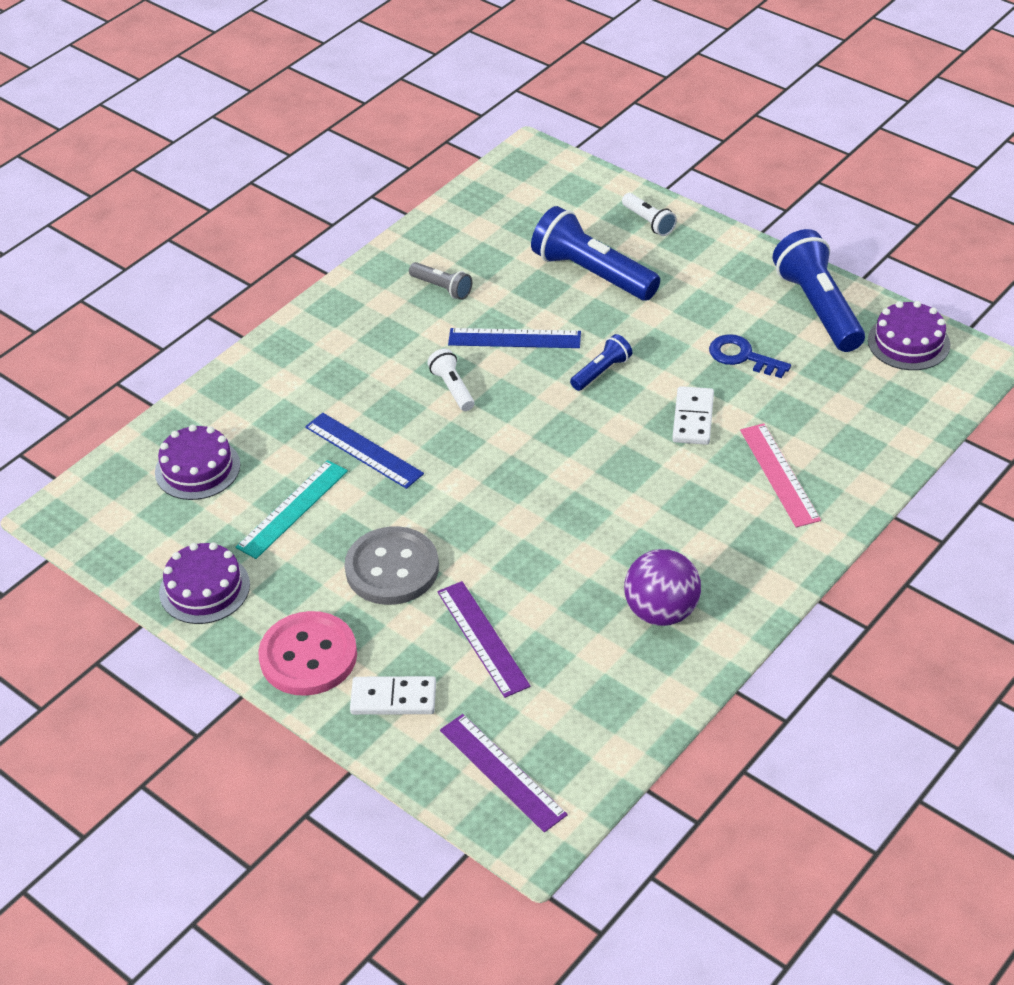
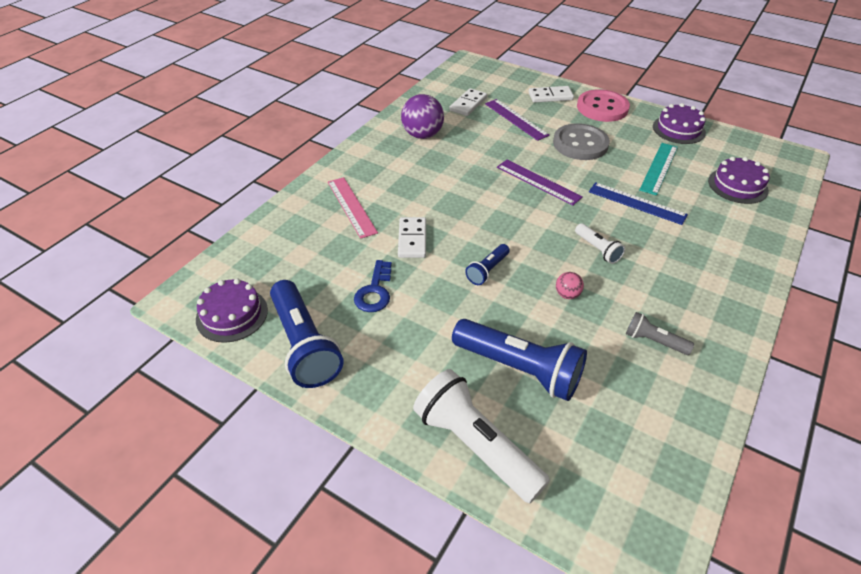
camera: 170 degrees right, 0 degrees up
purple ruler [440,714,568,832] -> purple ruler moved to [497,160,583,206]
blue ruler [448,328,581,348] -> pink ball [556,272,584,299]
white flashlight [622,193,677,236] -> white flashlight [413,369,550,503], size x2.00
blue key [709,334,791,378] -> blue key turned 75 degrees clockwise [354,260,392,312]
none -> white domino [449,88,487,116]

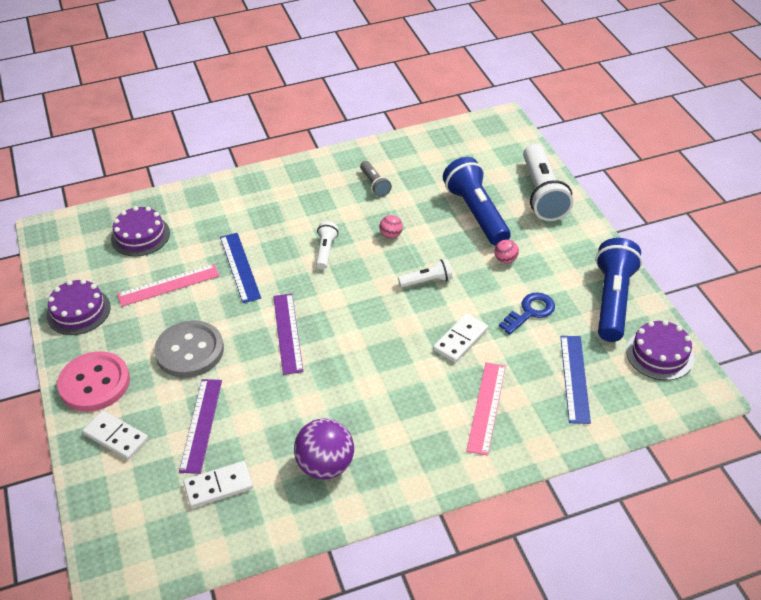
camera: 140 degrees left, 0 degrees up
blue flashlight [465,244,510,285] -> white flashlight [398,259,453,287]
turquoise ruler [639,143,678,195] -> pink ruler [117,264,220,307]
none -> pink ball [494,239,519,264]
none -> blue ruler [560,336,591,424]

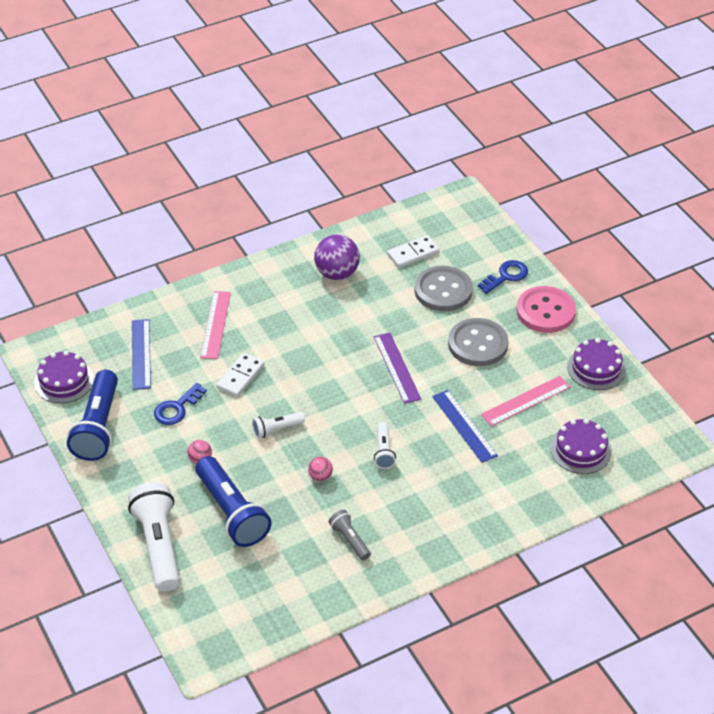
camera: 170 degrees right, 0 degrees up
white domino [82,411,148,460] -> blue key [478,260,528,294]
purple ruler [179,379,222,474] -> grey button [414,266,473,311]

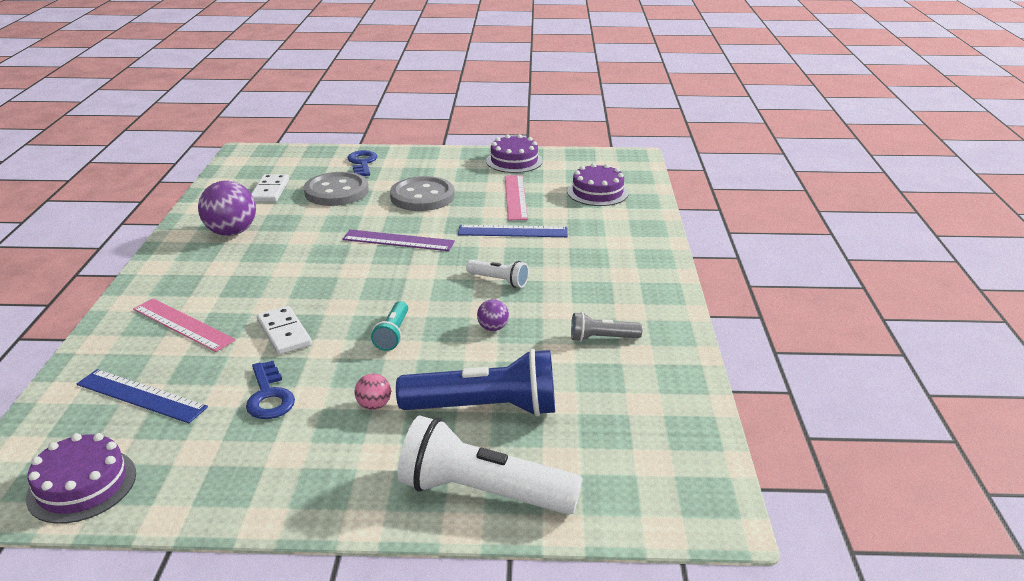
camera: 60 degrees left, 15 degrees down
blue flashlight [67,370,118,461] -> none
white flashlight [252,412,305,438] -> turquoise flashlight [371,301,408,351]
pink ball [308,456,333,481] -> purple ball [477,299,509,331]
pink button [517,286,576,333] -> none

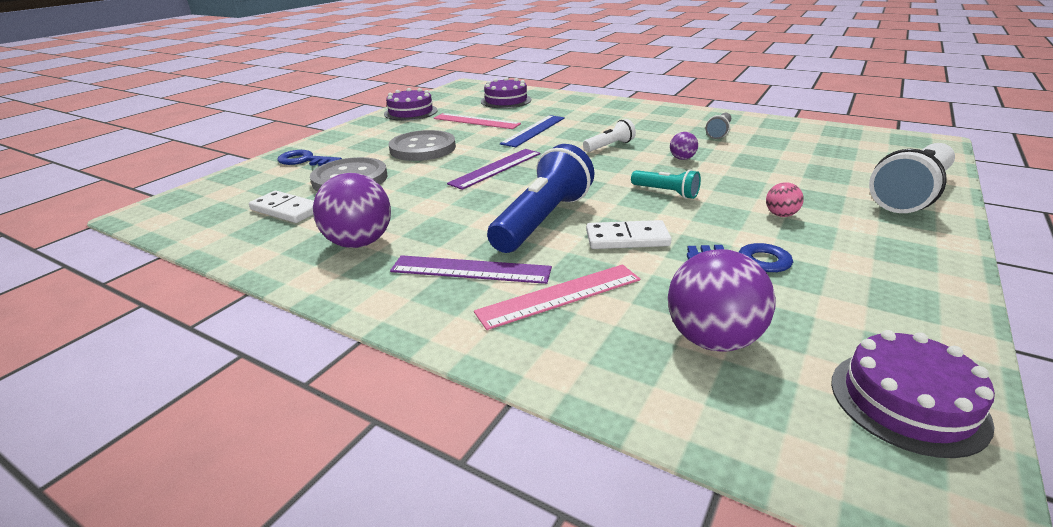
camera: 60 degrees left, 0 degrees up
blue ruler [77,369,208,423] -> purple ball [668,249,776,352]
blue flashlight [396,349,555,417] -> blue flashlight moved to [487,144,595,253]
none -> purple ruler [390,255,552,284]

